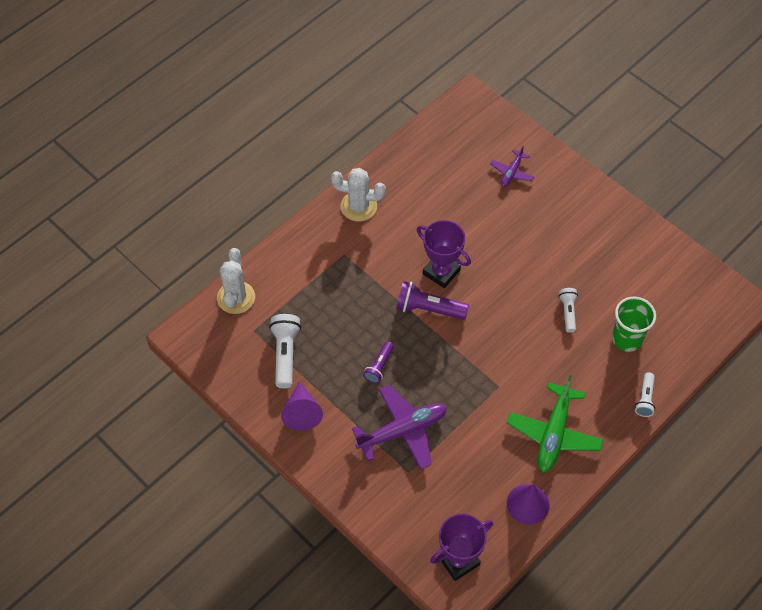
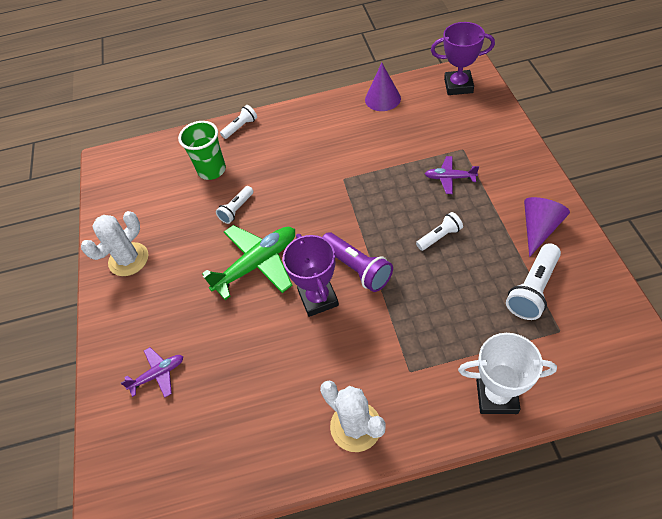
camera: 140 degrees left, 5 degrees down
white cactus [217,248,255,314] -> white cactus moved to [81,211,148,276]
purple plane [352,384,447,470] -> purple plane [425,156,479,194], size x0.53
purple flashlight [363,341,394,384] -> white flashlight [416,212,463,251]
green plane [506,375,604,473] -> green plane moved to [202,225,295,300]
none -> white trophy [458,333,557,414]

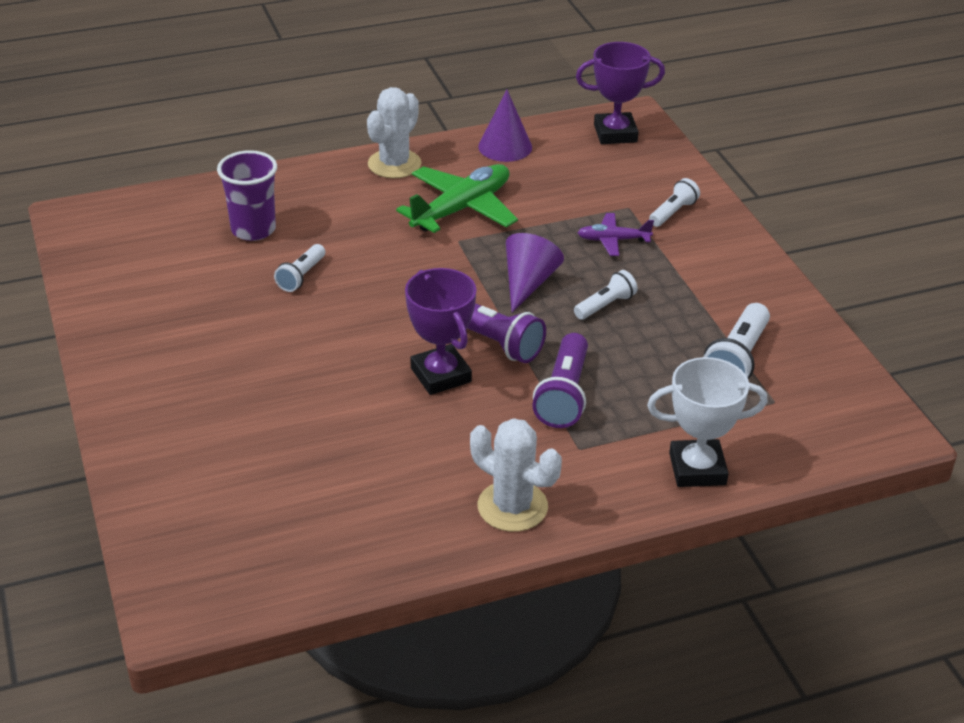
camera: 15 degrees left, 15 degrees down
white cactus [81,211,148,276] -> white cactus moved to [367,87,421,178]
purple plane [121,347,183,398] -> none
green cup [178,121,226,180] -> purple cup [217,150,277,241]
green plane [202,225,295,300] -> green plane moved to [396,164,518,233]
white flashlight [220,105,257,139] -> white flashlight moved to [649,178,700,227]
purple cone [524,197,570,257] -> purple cone moved to [506,233,564,313]
none -> purple flashlight [532,333,588,428]

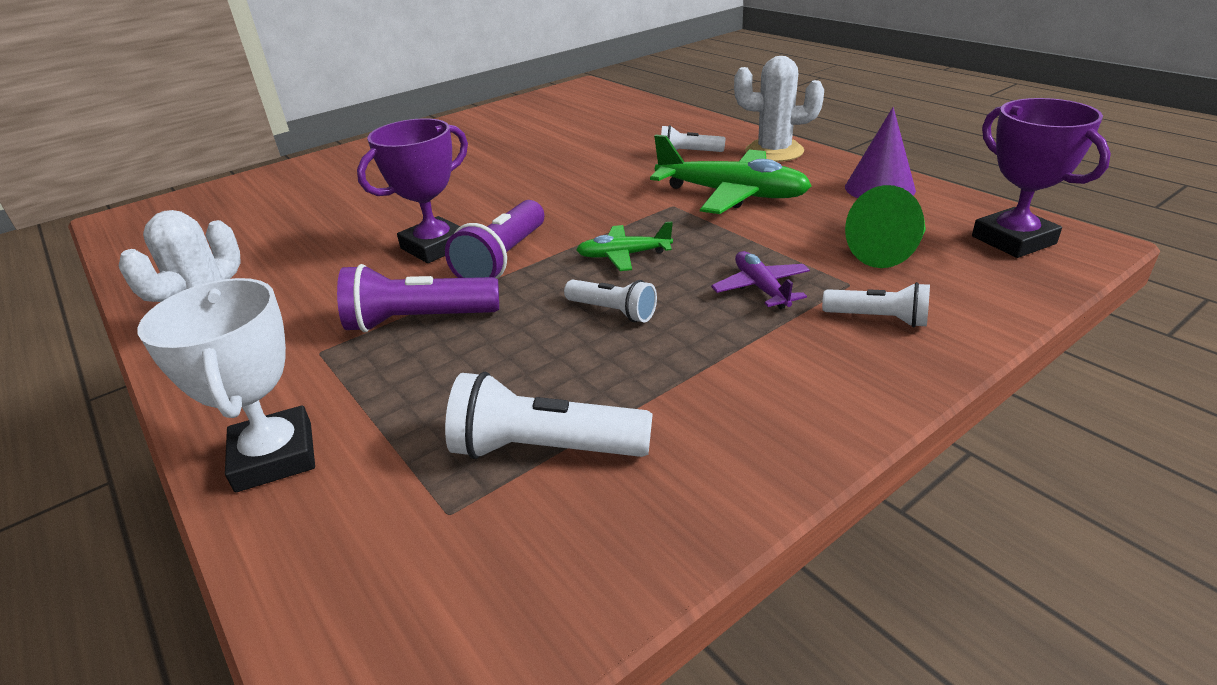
camera: 75 degrees right, 5 degrees down
purple cup [217,150,277,241] -> none
white flashlight [274,244,325,292] -> white flashlight moved to [661,125,725,152]
purple cone [506,233,564,313] -> green plane [576,221,673,271]
none -> green cone [845,185,926,268]

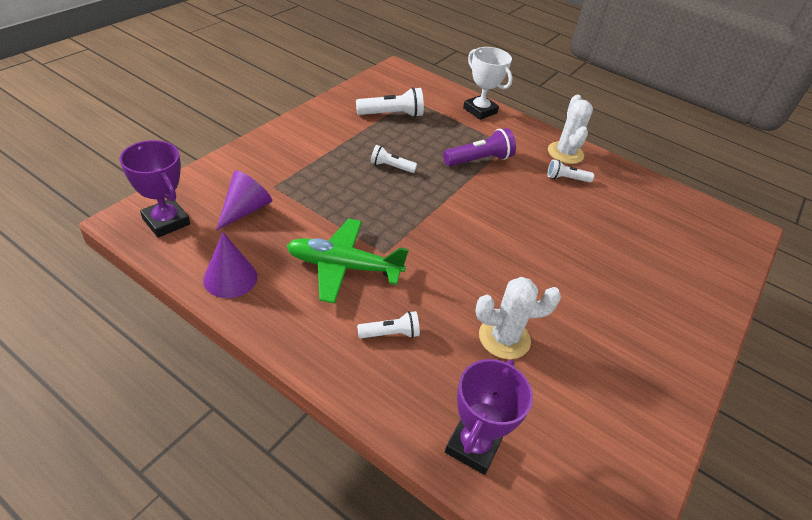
camera: 155 degrees right, 10 degrees up
purple trophy [357,118,468,263] -> purple trophy moved to [445,359,533,475]
purple flashlight [445,200,544,279] -> none
green plane [576,221,673,271] -> none
purple plane [711,251,810,309] -> none
white cactus [734,56,824,162] -> white cactus moved to [475,277,561,359]
white flashlight [822,282,930,328] -> white flashlight moved to [548,159,594,183]
green cone [845,185,926,268] -> purple cone [216,170,272,231]

